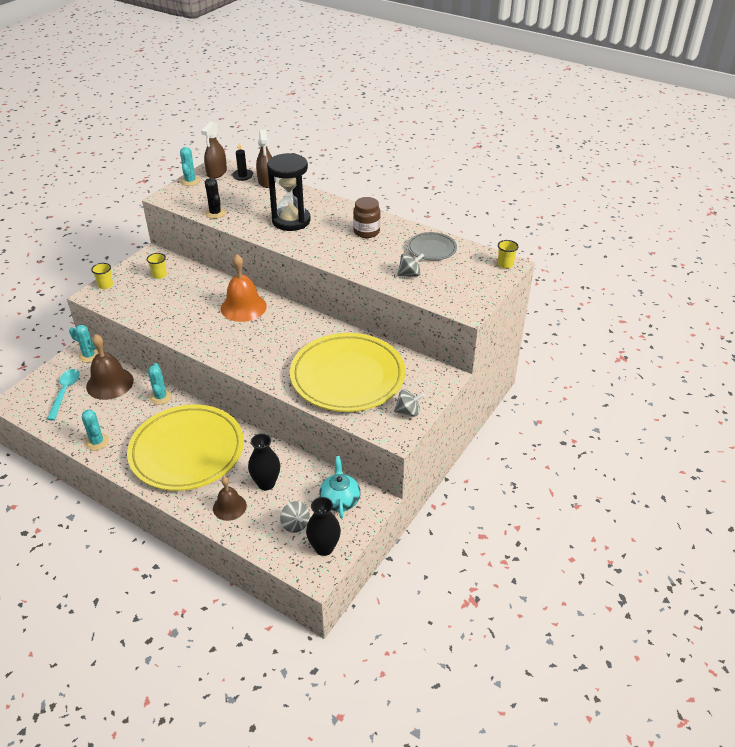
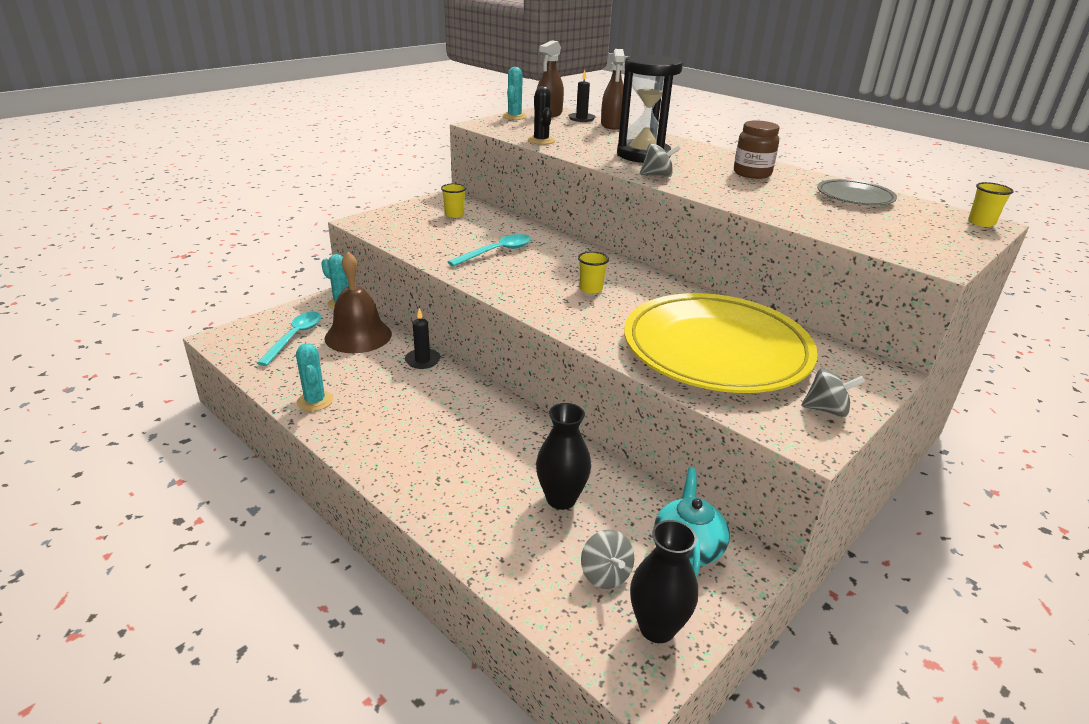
camera: 10 degrees right, 10 degrees down
yellow cup [91,263,113,289] -> yellow cup moved to [578,251,609,294]
yellow plate [127,405,244,491] -> none
turquoise cactus [148,363,172,405] -> black candle [405,308,440,369]
brown bell [213,477,247,521] -> none
orange bell [221,254,267,322] -> none
grey spinning top [397,253,424,276] -> grey spinning top moved to [640,143,681,177]
none -> turquoise spoon [448,234,531,267]

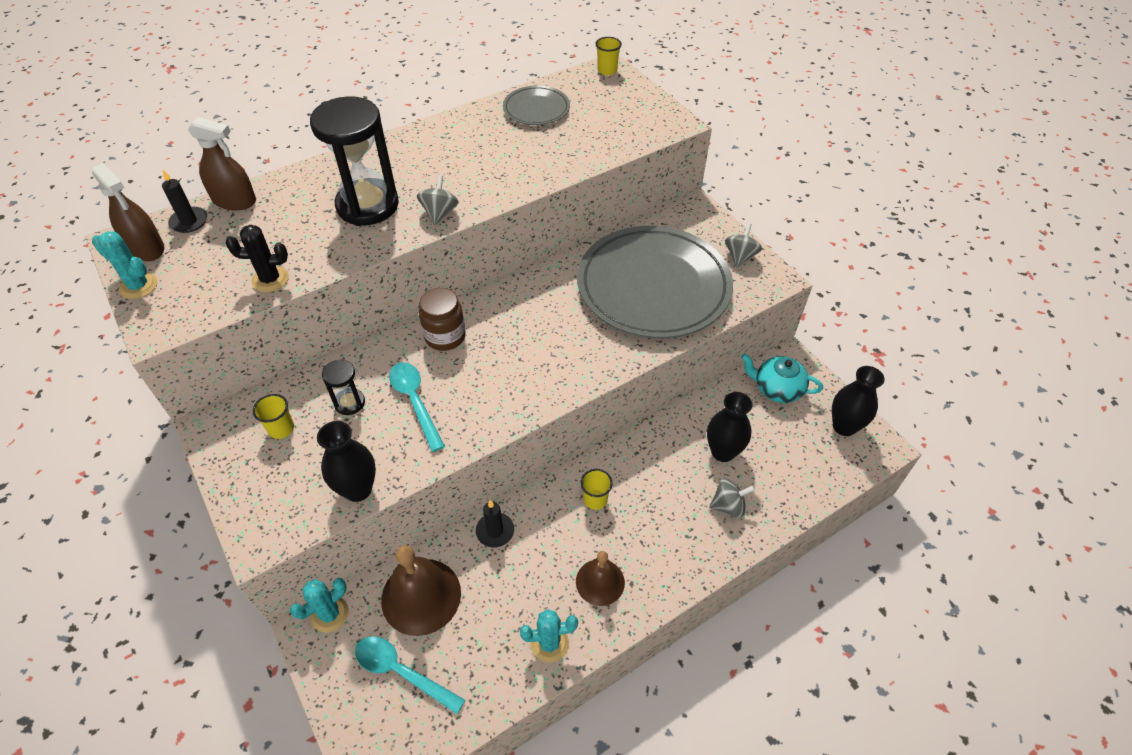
camera: 75 degrees left, 20 degrees up
yellow cup [578,251,609,294] -> yellow cup moved to [580,469,613,510]
grey spinning top [581,530,634,589] -> grey spinning top moved to [709,478,755,518]
yellow plate [624,293,818,393] -> grey plate [577,226,733,338]
brown jar [734,120,780,179] -> brown jar moved to [419,288,466,351]
none -> black vase [317,421,376,502]
none -> black hourglass [322,359,365,415]
none -> brown bell [576,551,625,606]

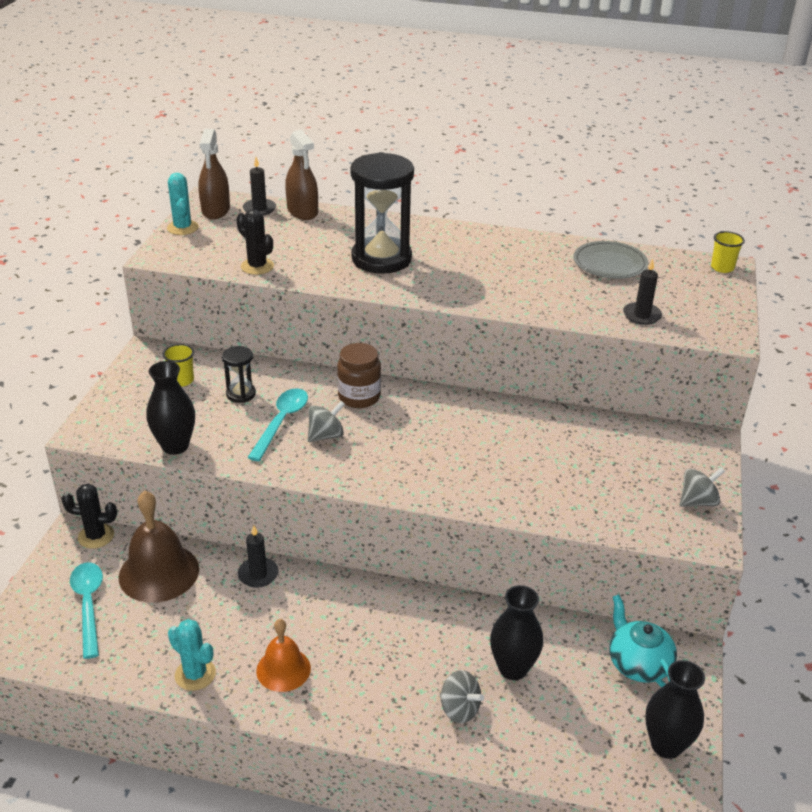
camera: 45 degrees right, 15 degrees down
turquoise cactus [290,578,349,633] -> black cactus [61,484,117,549]
grey spinning top [417,175,459,225] -> grey spinning top moved to [308,401,345,442]
brown bell [576,551,625,606] -> orange bell [256,619,311,692]
grey plate [577,226,733,338] -> none
yellow cup [580,469,613,510] -> none
none -> black candle [623,258,662,325]

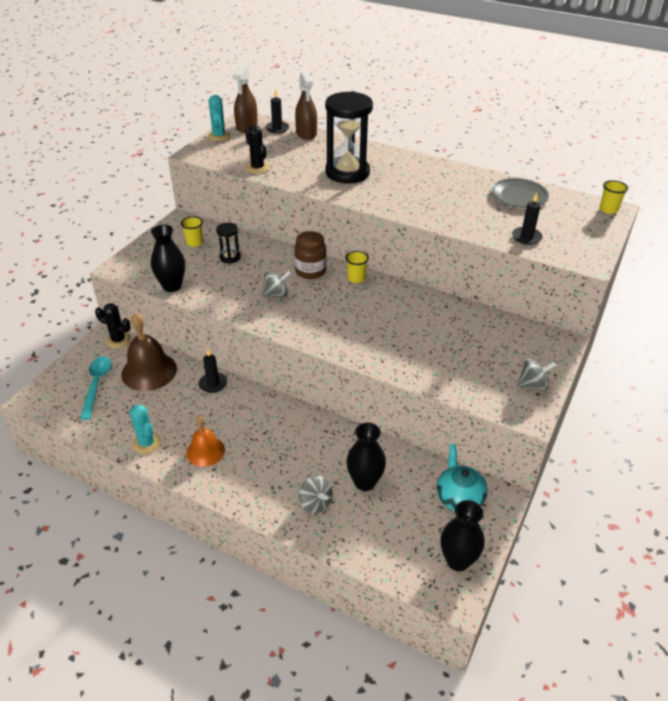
camera: 15 degrees right, 5 degrees up
turquoise spoon [247,388,308,461] -> none
none -> yellow cup [345,251,369,283]

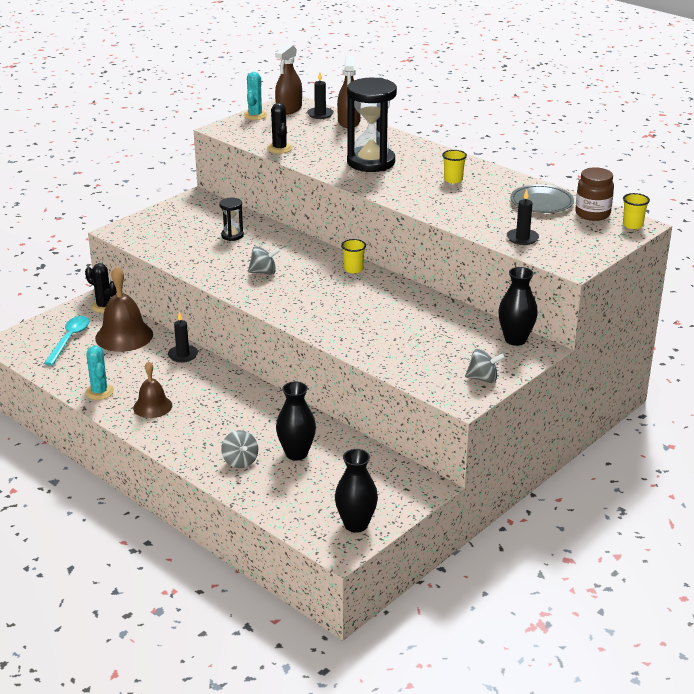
camera: 15 degrees right, 10 degrees down
black vase [151,225,185,292] -> black vase moved to [498,267,538,346]
yellow cup [181,217,203,247] -> yellow cup moved to [442,150,467,183]
orange bell [186,416,225,467] -> brown bell [133,361,172,418]
brown jar [294,231,326,279] -> brown jar moved to [575,167,614,221]
turquoise teapot [437,444,488,511] -> none

